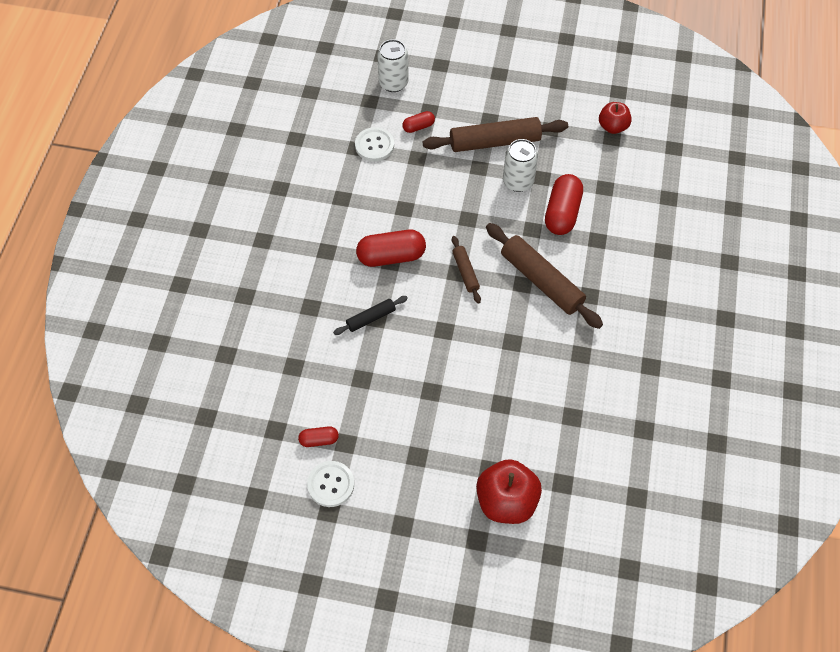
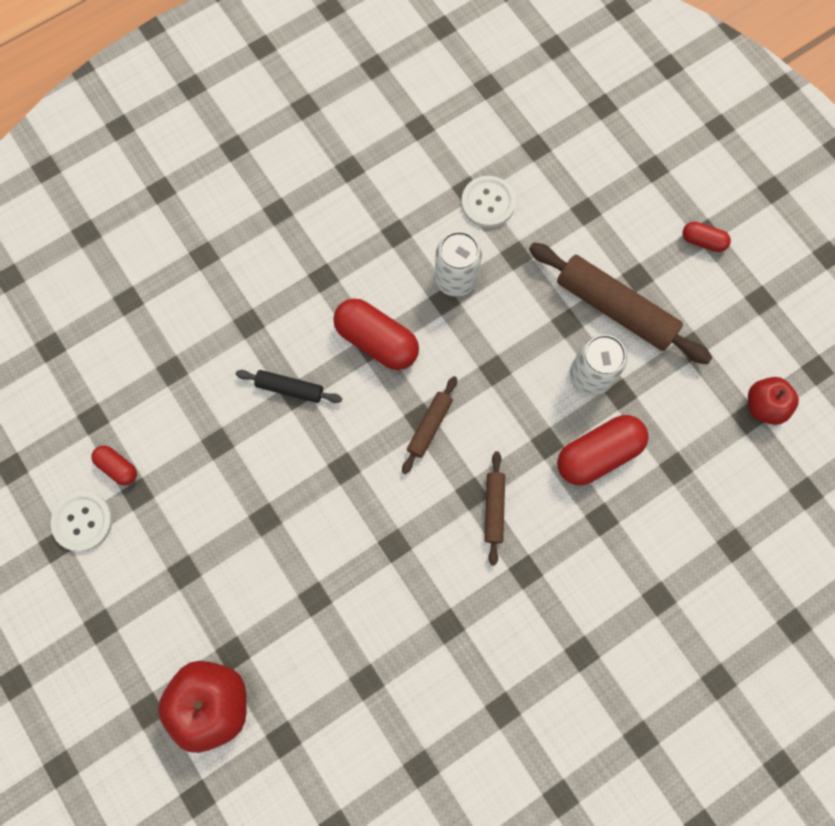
camera: 45 degrees right, 15 degrees up
white can [377,39,409,92] -> white can moved to [435,231,482,297]
red capsule [402,111,435,133] -> red capsule moved to [682,222,731,252]
brown rolling pin [486,223,603,329] -> brown rolling pin [485,451,505,566], size x0.51

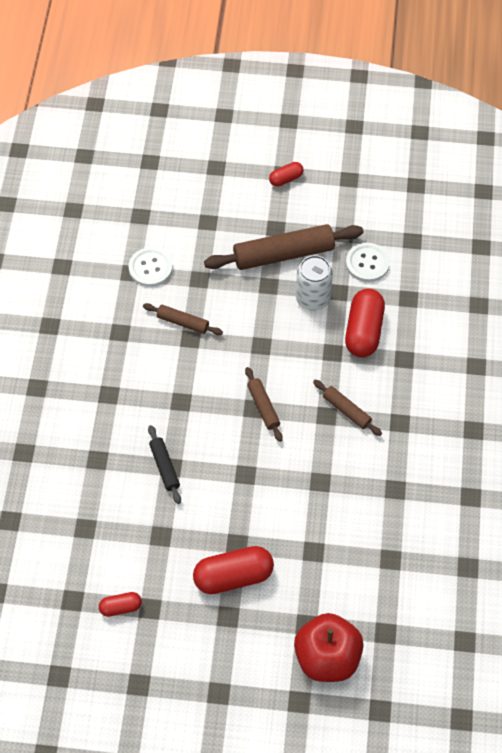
camera: 50 degrees left, 15 degrees down
white button [51,492,113,552] -> white button moved to [346,243,390,282]
black rolling pin [236,370,342,403] -> black rolling pin turned 75 degrees counterclockwise [148,425,181,504]
red capsule [333,299,419,370] -> red capsule moved to [193,546,274,594]
white can [435,231,482,297] -> brown rolling pin [143,303,223,335]
red apple [748,377,799,425] -> none

